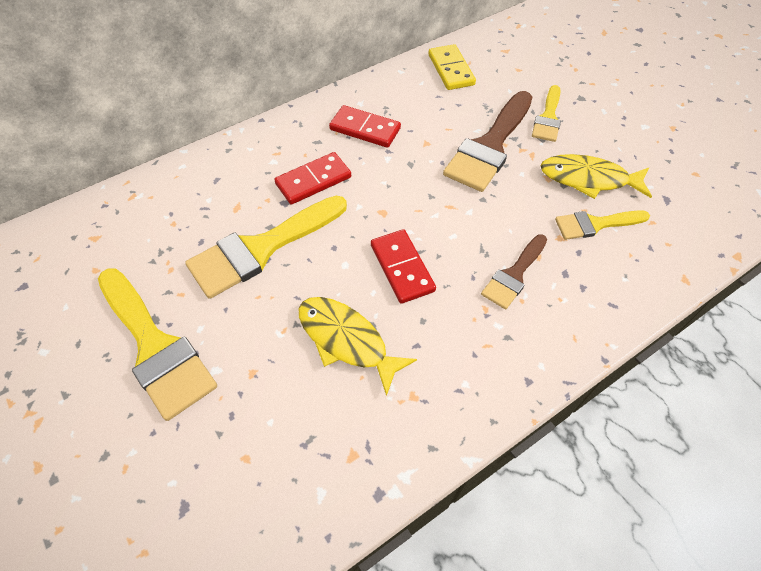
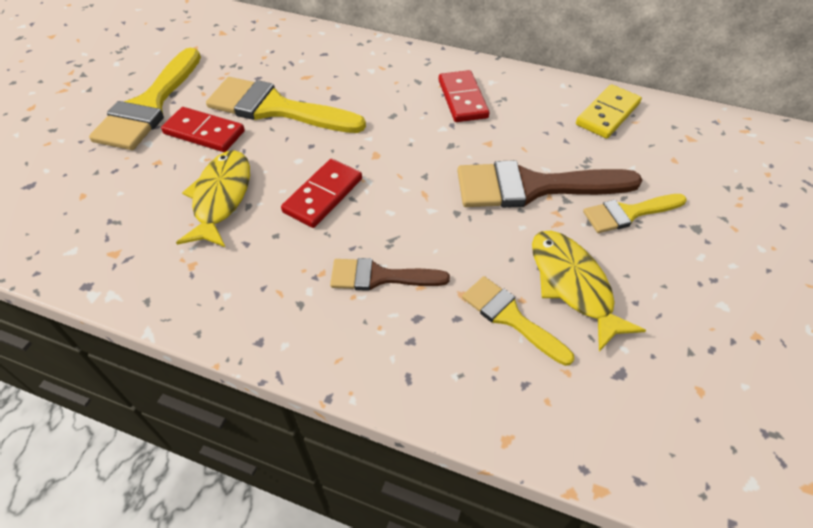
camera: 55 degrees right, 5 degrees down
red domino [274,152,351,205] -> red domino moved to [161,107,245,152]

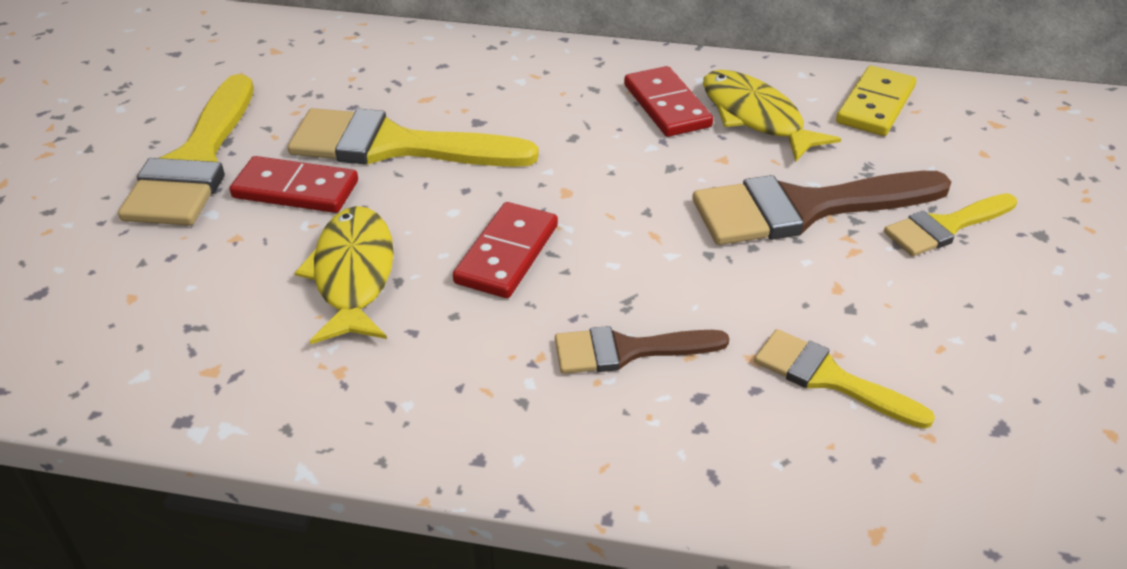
camera: 10 degrees left, 10 degrees down
yellow fish [532,231,646,352] -> yellow fish moved to [703,70,841,162]

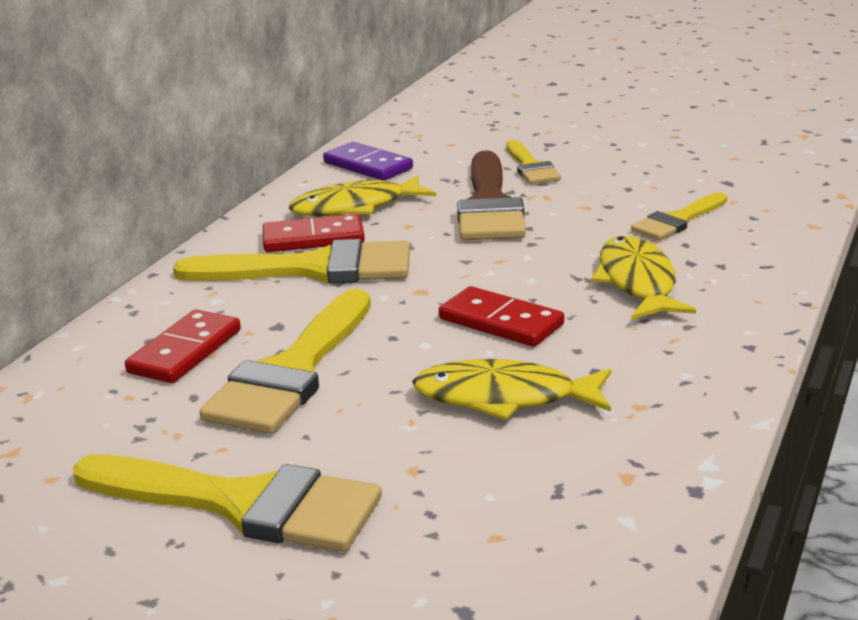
camera: 75 degrees left, 15 degrees down
red domino [230,156,358,213] -> red domino moved to [125,309,241,383]
brown brush [555,326,729,374] -> yellow fish [591,236,696,319]
yellow domino [836,66,916,136] -> purple domino [323,142,413,181]
none -> yellow brush [173,239,410,284]

